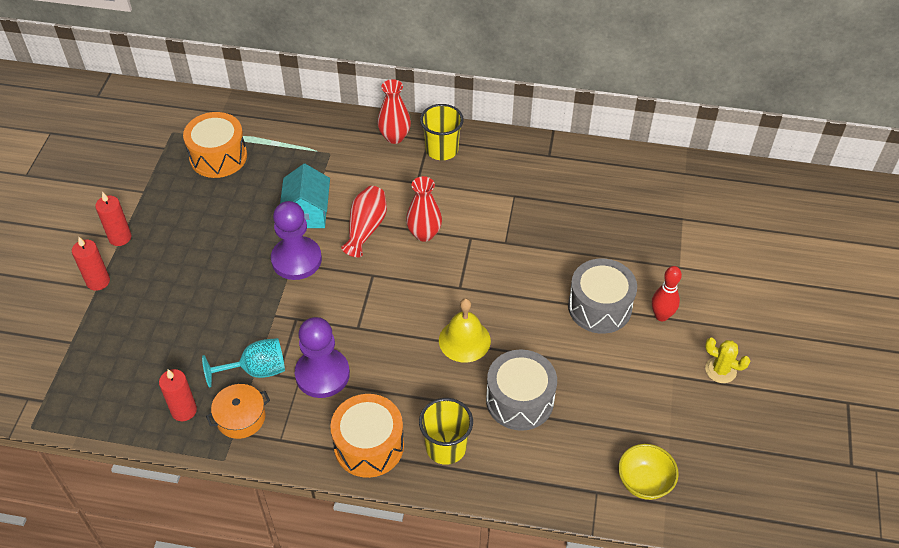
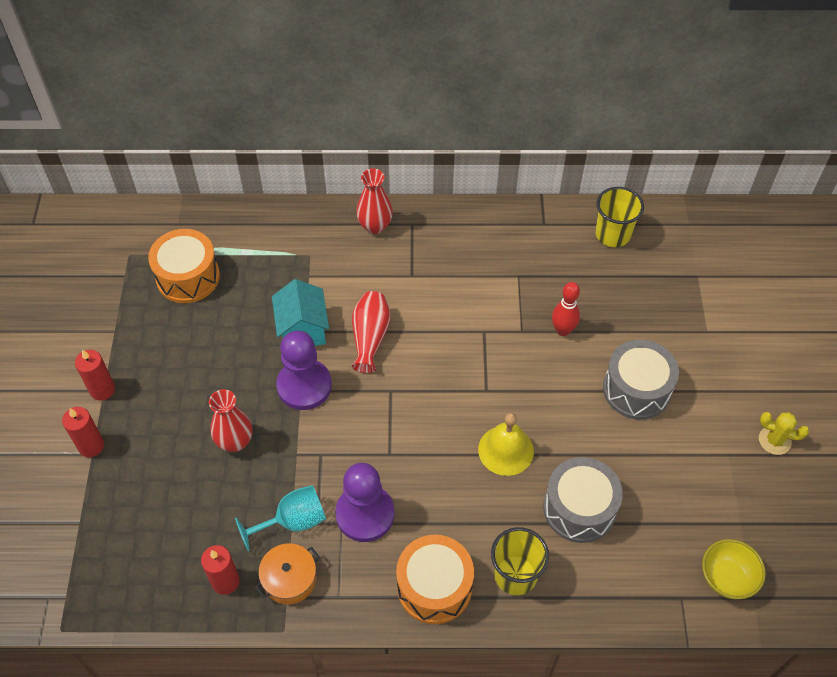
camera: 10 degrees left, 5 degrees up
red vase [406,176,442,242] -> red vase moved to [209,389,252,452]
yellow cup [420,104,464,160] -> yellow cup moved to [595,187,644,247]
red bowling pin [652,266,682,321] -> red bowling pin moved to [552,282,580,336]

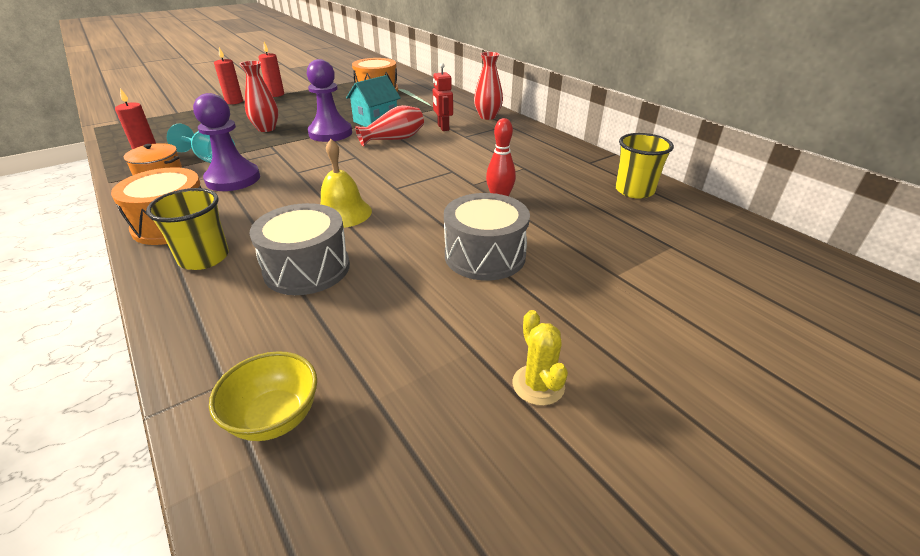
camera: 55 degrees right, 20 degrees down
none -> red robot [433,63,453,131]

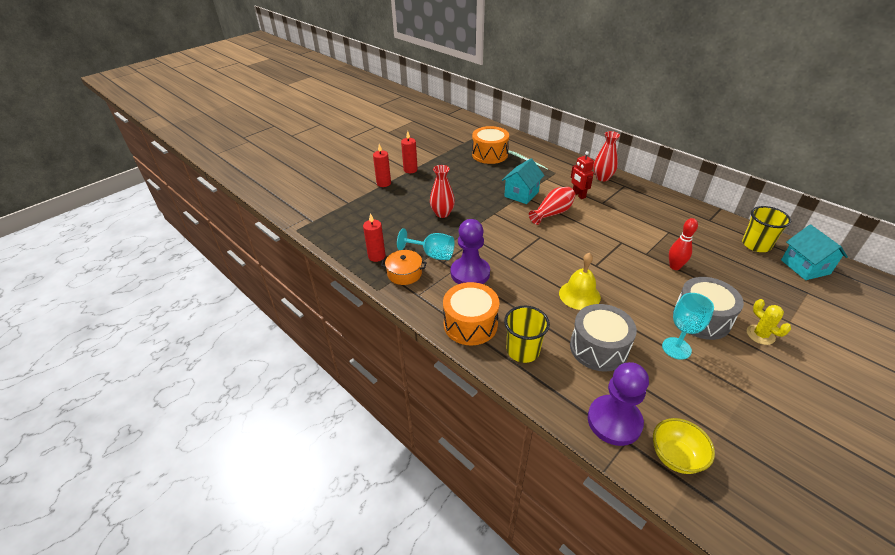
camera: 10 degrees left, 5 degrees up
purple pawn [307,59,352,142] -> purple pawn moved to [588,362,649,446]
yellow cactus [513,310,568,406] -> yellow cactus moved to [747,299,791,345]
none -> turquoise goblet [662,293,714,360]
none -> turquoise house [781,224,848,280]

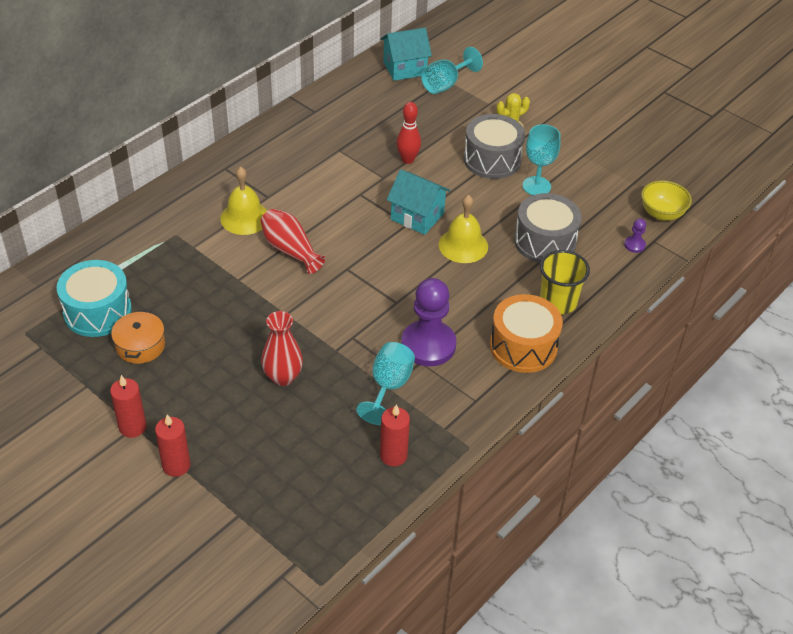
camera: 95 degrees left, 5 degrees up
orange pot [381,250,427,285] -> orange pot moved to [111,310,165,364]
orange drum [472,126,509,164] -> turquoise drum [57,260,132,337]
turquoise house [502,158,545,204] -> turquoise house moved to [387,170,451,235]
red robot [571,151,594,199] -> yellow bell [220,167,267,235]
purple pawn [588,362,649,446] -> purple pawn [624,219,646,253], size x0.42
red vase [593,131,620,181] -> none
yellow cup [742,206,791,252] -> none
none -> turquoise goblet [421,47,483,94]

